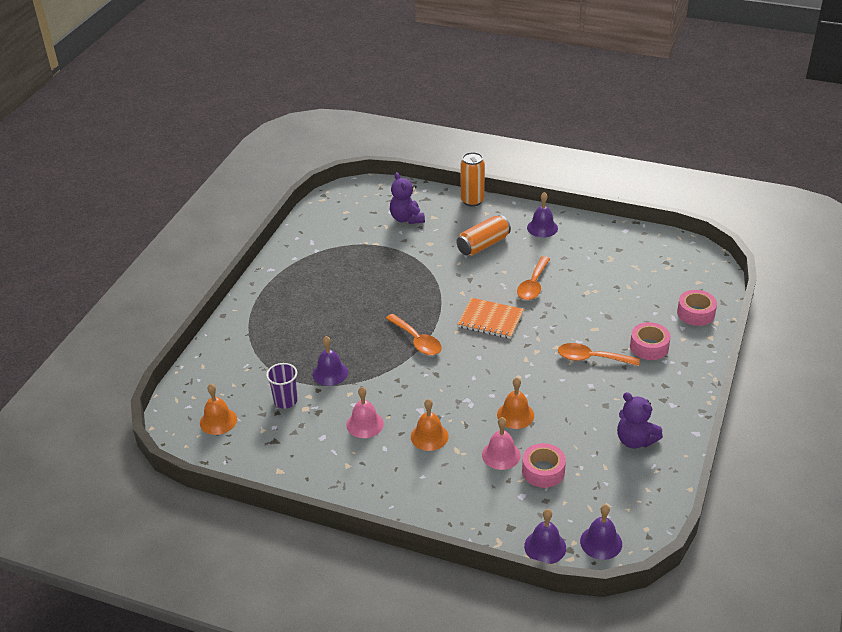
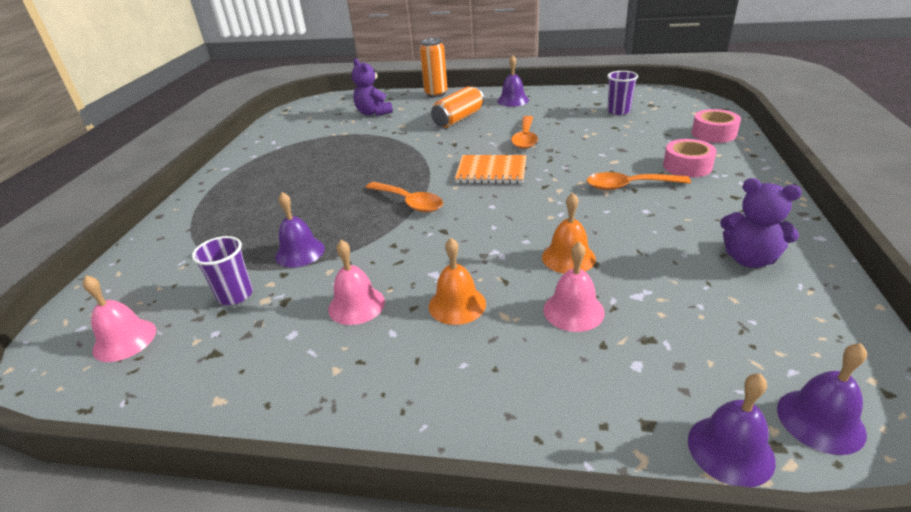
camera: 10 degrees left, 5 degrees down
orange bell [200,384,237,435] -> pink bell [83,276,156,362]
pink tape [522,443,566,488] -> none
none -> purple cup [607,71,638,115]

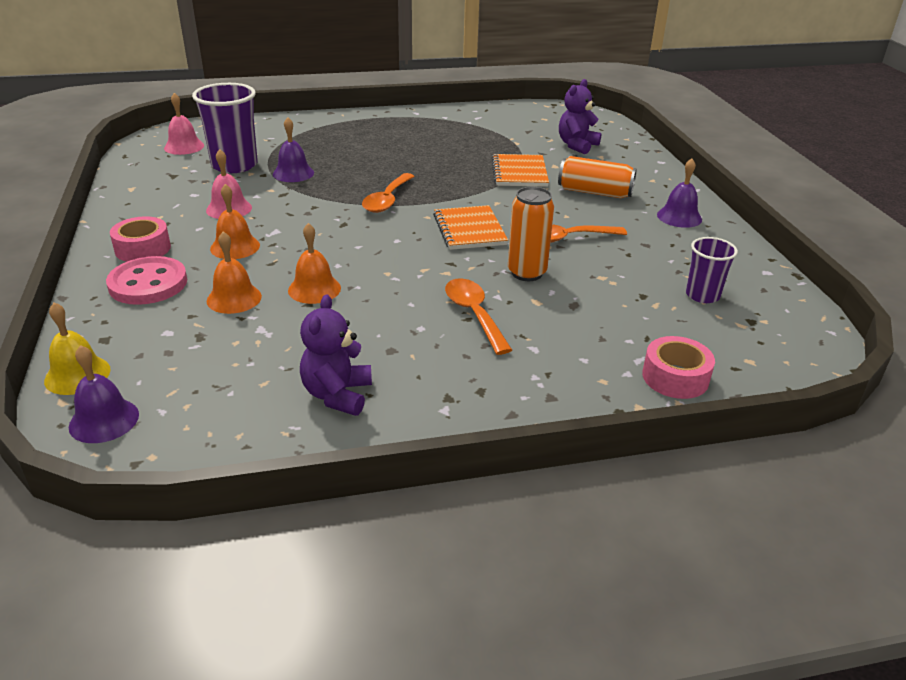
camera: 65 degrees right, 0 degrees up
purple cup [192,236,253,305] -> purple cup [192,83,258,173], size x1.73
orange can [420,38,448,97] -> orange can moved to [508,187,554,281]
pink bell [543,242,605,332] -> orange bell [207,231,262,314]
pink tape [663,139,717,177] -> pink tape moved to [110,216,171,262]
purple bell [688,374,776,487] -> yellow bell [44,302,111,395]
none -> pink button [106,256,187,305]
none -> orange notebook [492,154,549,187]

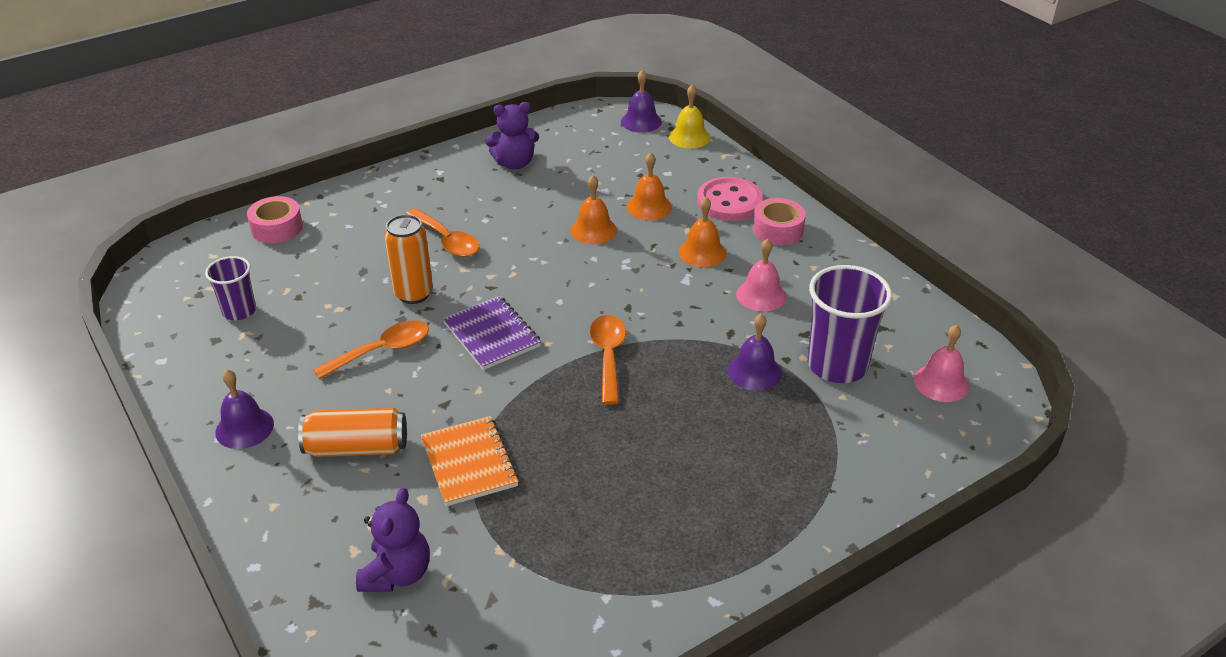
camera: 160 degrees right, 5 degrees up
purple teddy bear [300,294,372,416] -> purple teddy bear turned 90 degrees clockwise [485,102,539,170]
orange notebook [433,205,508,250] -> purple notebook [443,296,541,370]

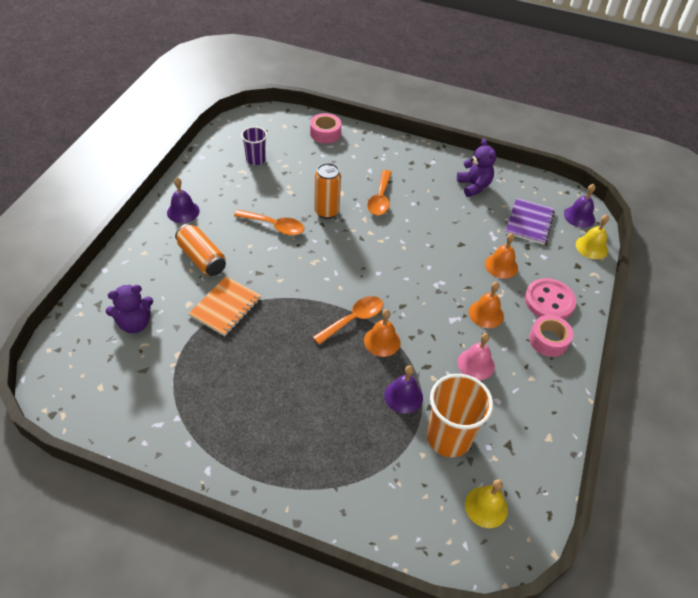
camera: 50 degrees right, 10 degrees up
purple notebook [443,296,541,370] -> purple notebook moved to [505,198,555,245]
purple teddy bear [485,102,539,170] -> purple teddy bear turned 150 degrees counterclockwise [457,139,496,197]
orange bell [571,175,617,244] -> orange bell moved to [364,309,401,357]
purple cup [808,265,892,383] -> orange cup [427,374,493,457]
pink bell [914,325,969,402] -> yellow bell [465,479,508,528]

